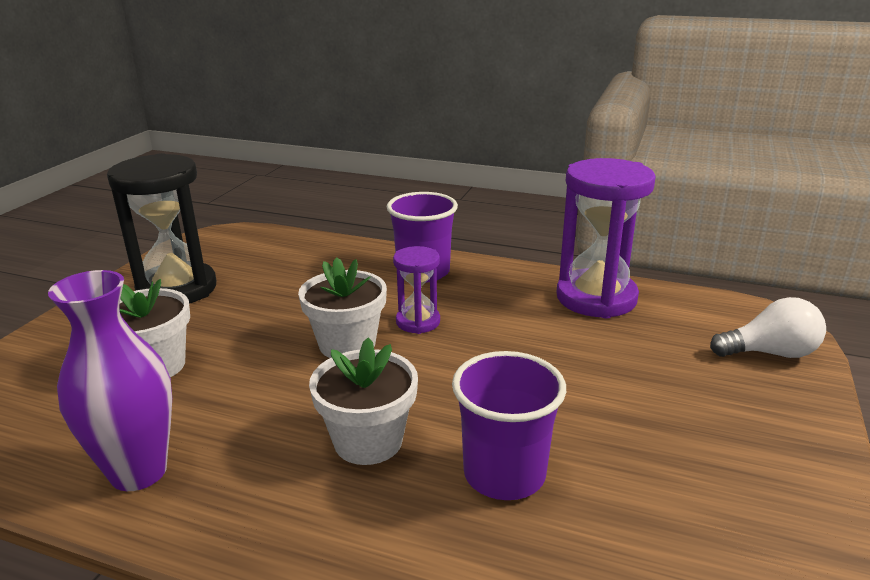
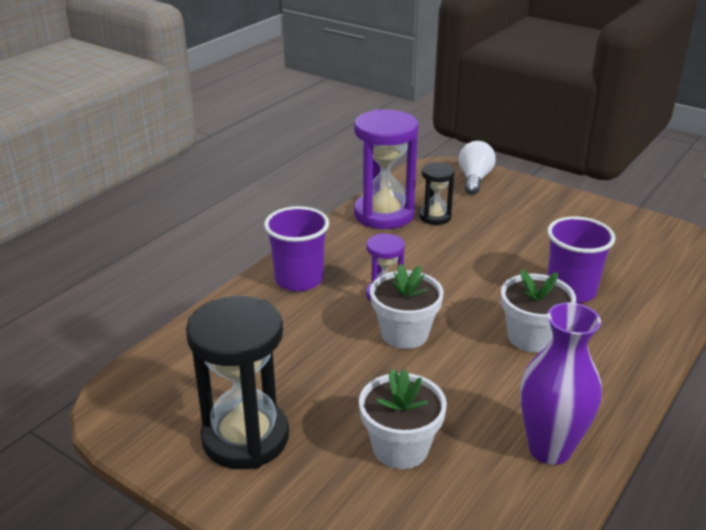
camera: 75 degrees left, 5 degrees up
none -> black hourglass [419,162,455,225]

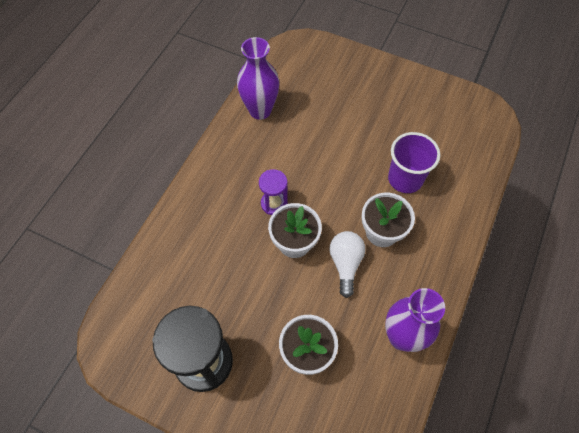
camera: 10 degrees left, 30 degrees up
purple cup [264,206,329,292] -> none
purple hourglass [354,109,418,229] -> purple vase [237,37,279,120]
black hourglass [419,162,455,225] -> none
white light bulb [459,141,496,195] -> white light bulb moved to [329,231,365,298]

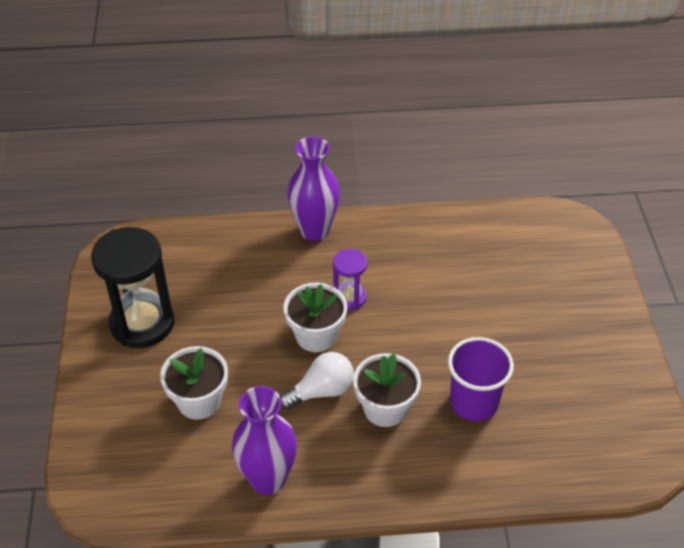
camera: 60 degrees right, 15 degrees down
purple vase [237,37,279,120] -> purple vase moved to [287,137,340,241]

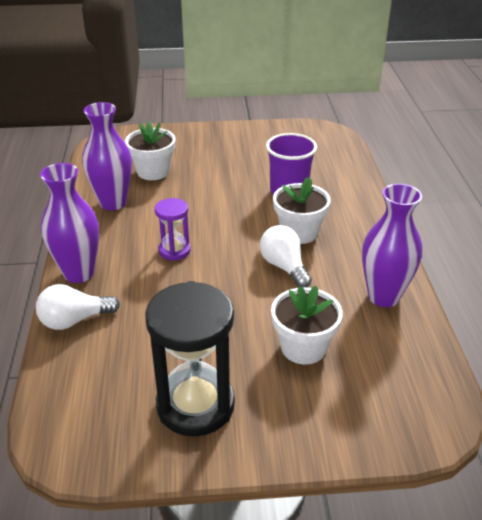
camera: 90 degrees left, 10 degrees down
white flower pot [284,283,347,352] -> white flower pot moved to [125,122,175,180]
none -> white light bulb [36,284,120,330]
none -> purple vase [82,102,132,210]

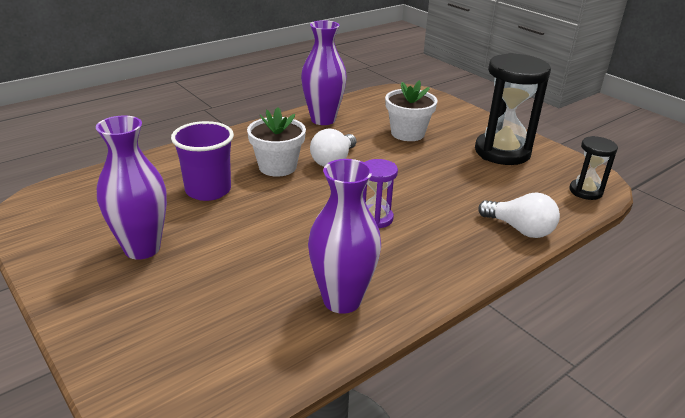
camera: 125 degrees left, 5 degrees down
purple vase [40,163,99,283] -> purple vase moved to [96,116,167,259]
white flower pot [125,122,175,180] -> none
none -> black hourglass [569,136,618,200]

